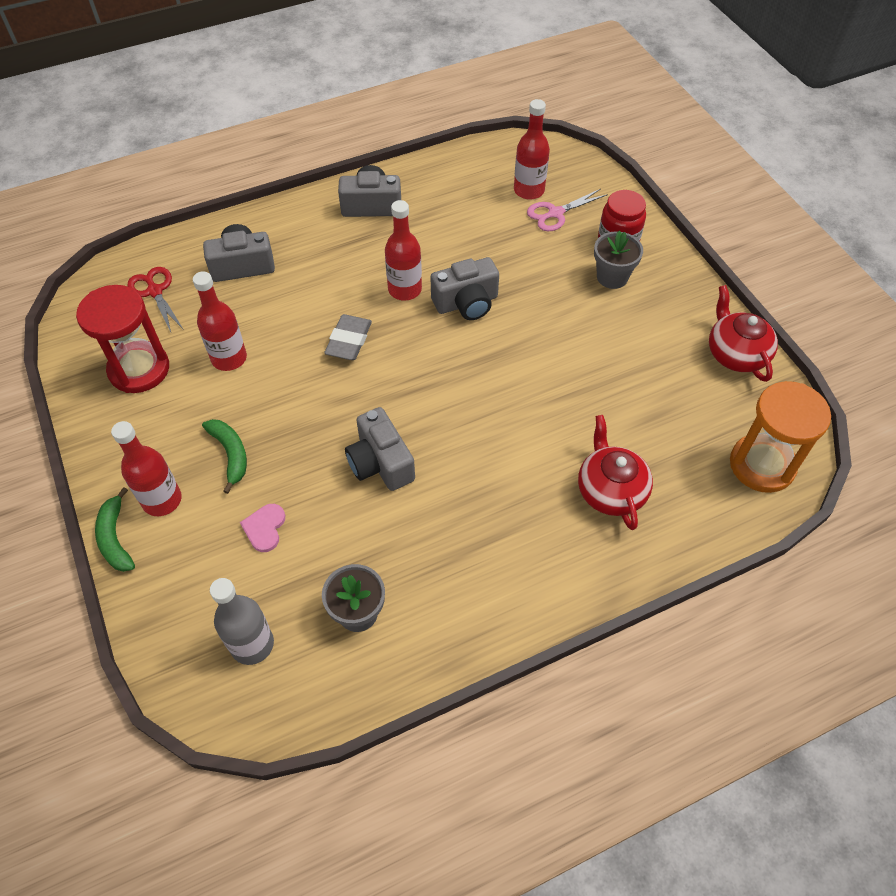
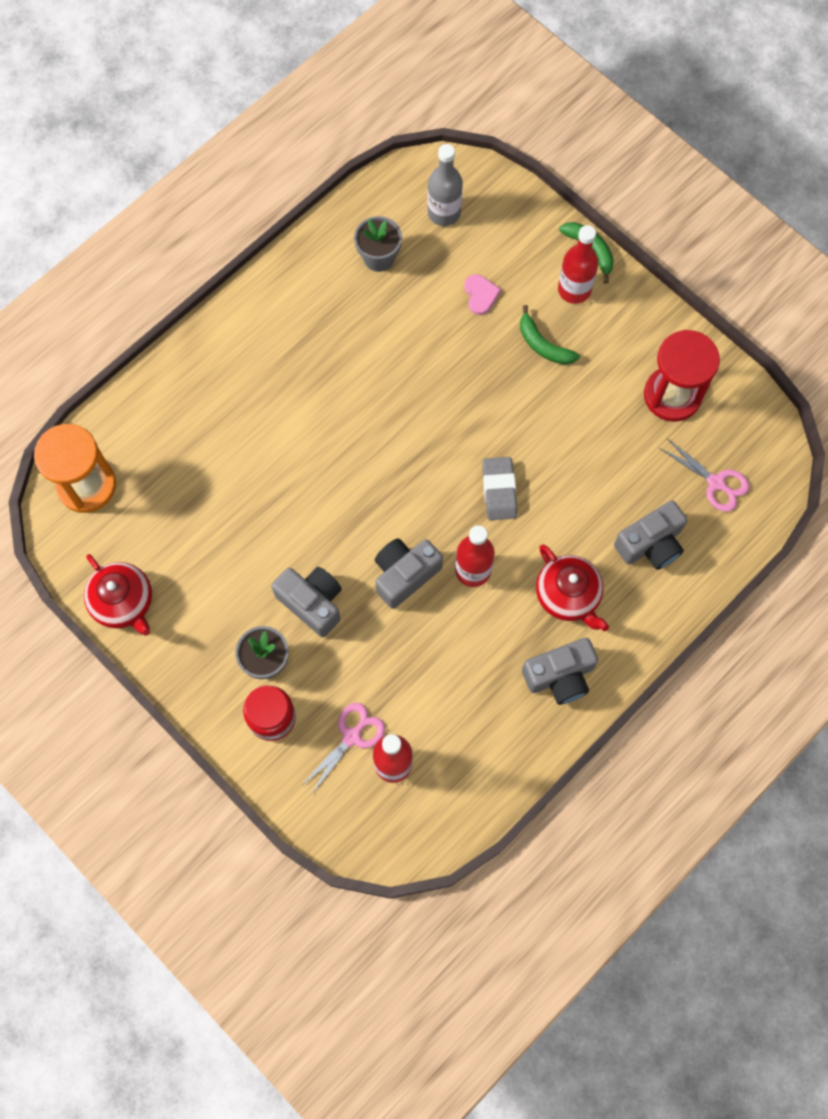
camera: 160 degrees right, 15 degrees up
red scissors [127,267,184,332] -> pink scissors [659,439,750,512]
red bottle [193,271,247,371] -> none
grey camera [345,407,415,491] -> grey camera moved to [271,567,342,637]
red teapot [578,415,653,530] -> red teapot moved to [536,545,609,631]

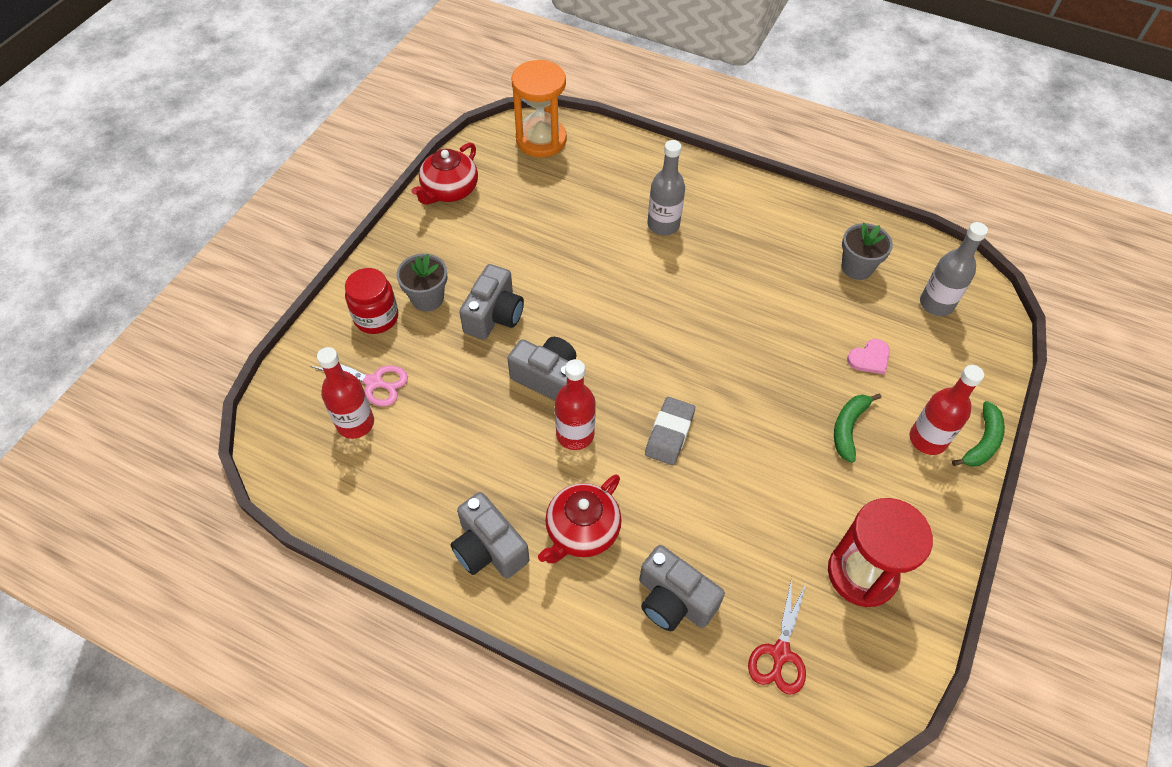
camera: 70 degrees right, 15 degrees down
grey eraser [483,457,517,520] -> grey eraser turned 45 degrees counterclockwise [645,397,695,465]
pink scissors [659,439,750,512] -> red scissors [748,577,807,694]
none -> grey bottle [647,140,685,235]

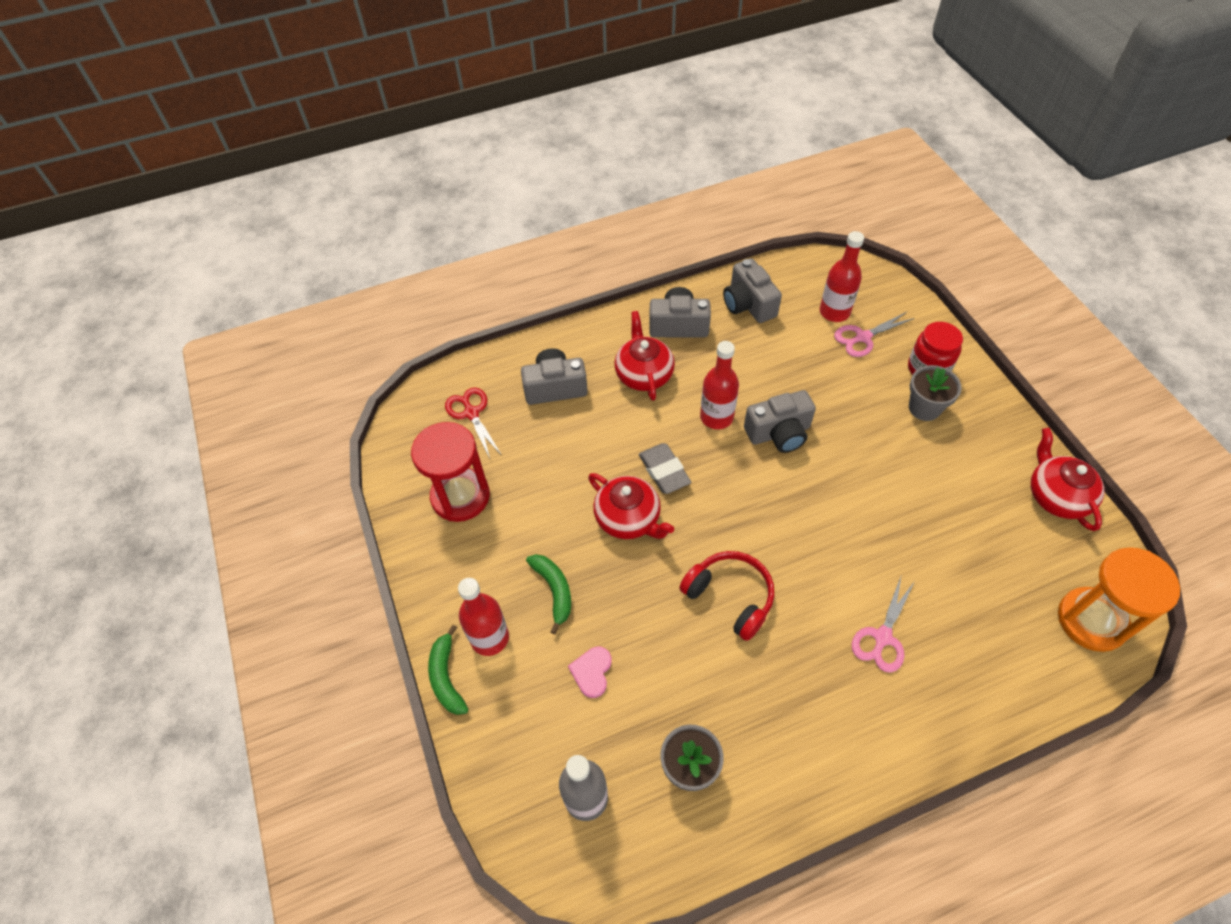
camera: 135 degrees right, 0 degrees up
grey camera [459,264,524,340] -> grey camera moved to [723,258,782,323]
grey bottle [647,140,685,235] -> pink scissors [852,574,915,673]
none -> red teapot [588,473,674,539]
none -> red headphones [679,551,774,641]

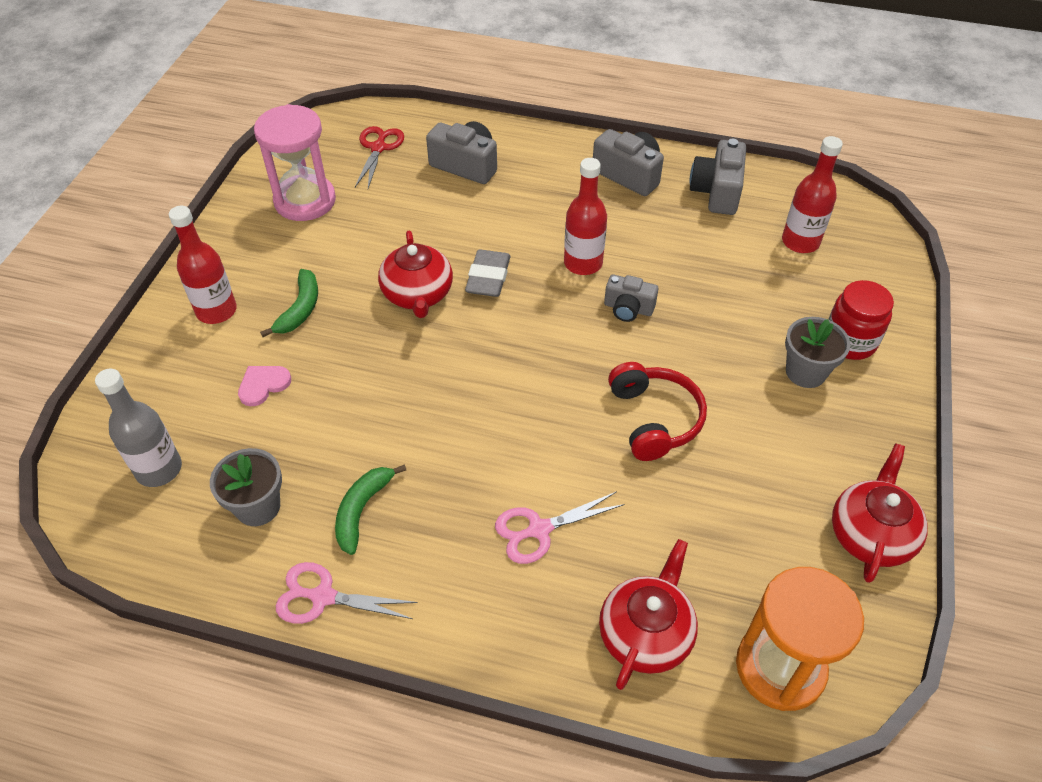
camera: 35 degrees right, 5 degrees down
red hourglass [411,422,490,522] -> pink hourglass [254,104,336,221]
green banana [428,625,468,715] -> green banana moved to [335,464,406,555]
red teapot [614,311,675,401] -> red teapot moved to [599,539,698,690]
red headphones [679,551,774,641] -> red headphones moved to [608,362,707,461]
grey camera [744,390,816,453] -> grey camera [604,275,658,322], size x0.65
pink scissors [834,312,915,357] -> pink scissors moved to [276,562,418,624]

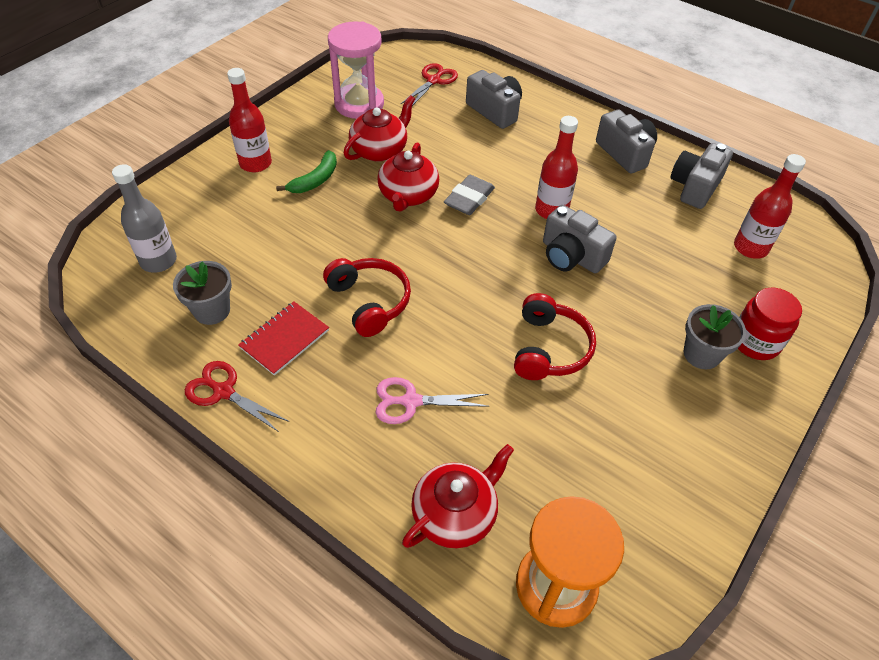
camera: 20 degrees right, 0 degrees up
pink heart [238,366,291,406] -> none
pink scissors [276,562,418,624] -> red scissors [185,361,289,432]
green banana [335,464,406,555] -> red notebook [238,302,329,376]
grey camera [604,275,658,322] -> grey camera [543,205,617,273], size x1.54
red teapot [832,444,927,583] -> red teapot moved to [344,95,415,162]
none -> red headphones [323,258,411,337]

